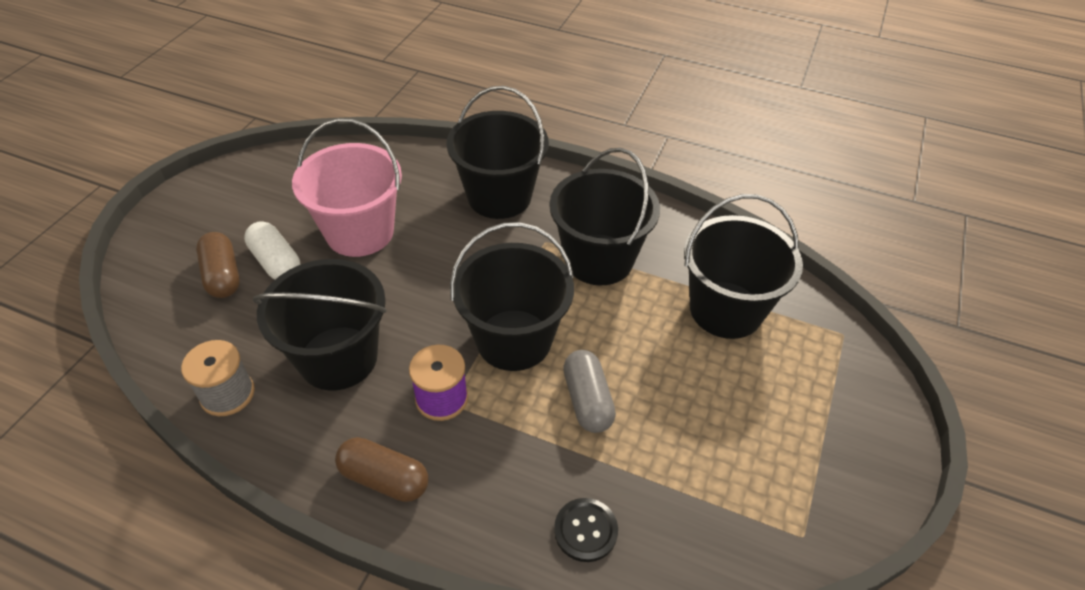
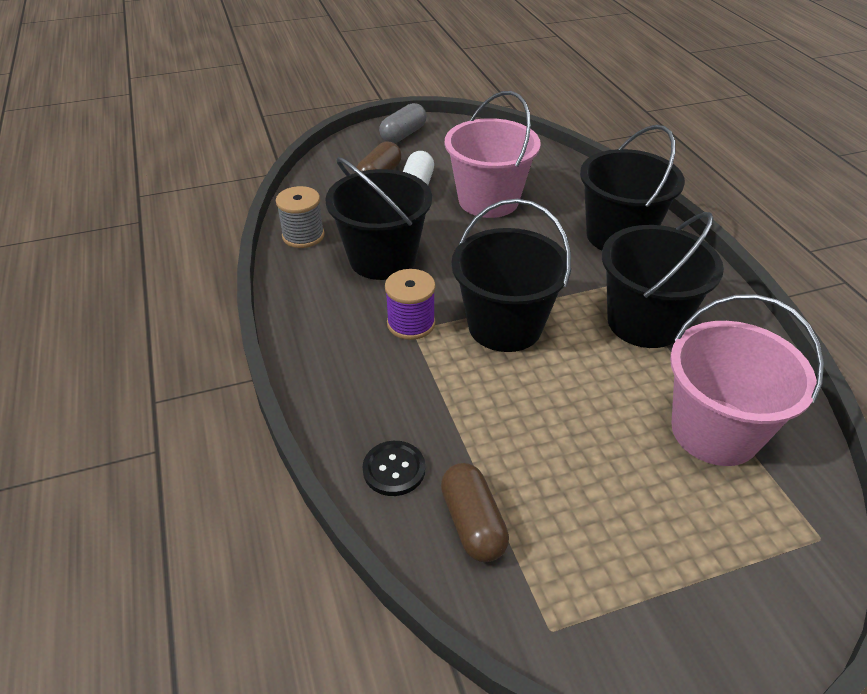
camera: 50 degrees right, 5 degrees down
brown capsule [335,437,428,502] -> brown capsule moved to [441,463,509,562]
grey capsule [563,350,616,433] -> grey capsule moved to [379,103,427,143]
black bucket [684,194,803,339] -> pink bucket [670,294,824,466]

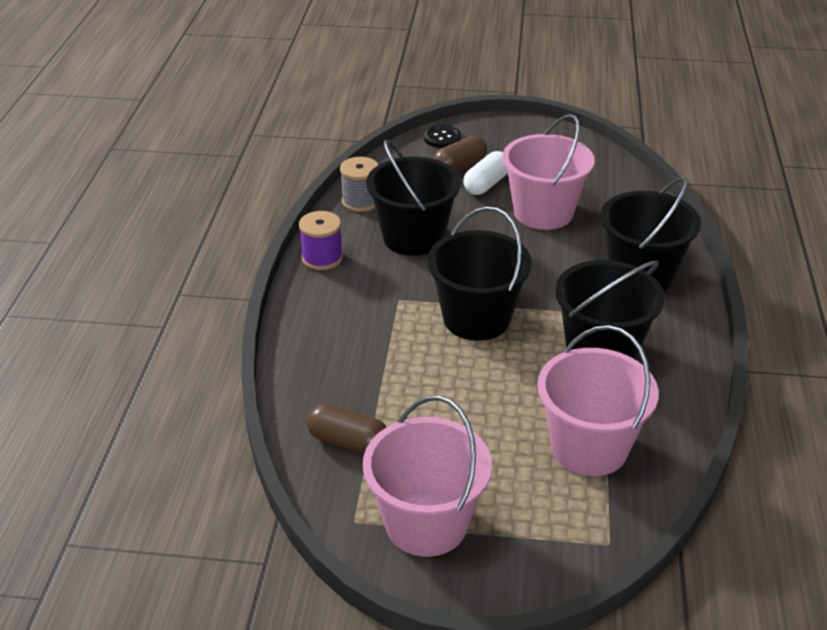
camera: 25 degrees right, 5 degrees down
black button [362,441,425,496] -> black button moved to [424,125,461,148]
grey capsule [379,103,427,143] -> none
purple spool [385,269,436,340] -> purple spool moved to [299,211,343,270]
brown capsule [441,463,509,562] -> brown capsule turned 75 degrees counterclockwise [307,404,386,453]
none -> pink bucket [363,396,492,557]

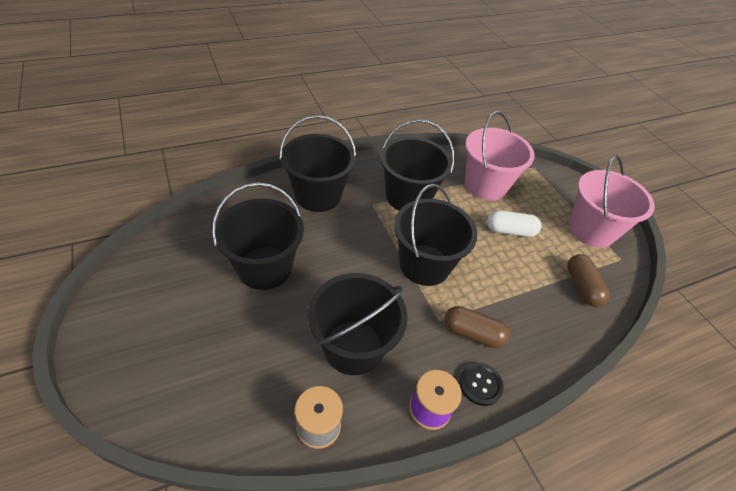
camera: 125 degrees left, 10 degrees up
black button [424,125,461,148] -> black button moved to [459,362,503,406]
brown capsule [433,136,487,171] -> brown capsule moved to [444,306,510,348]
white capsule [463,151,508,195] -> white capsule moved to [487,210,542,237]
pink bucket [502,114,595,230] -> black bucket [212,182,304,290]

